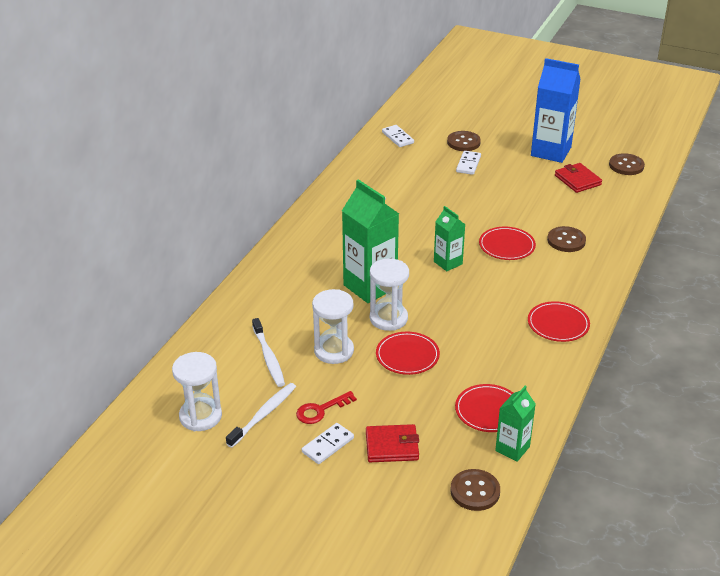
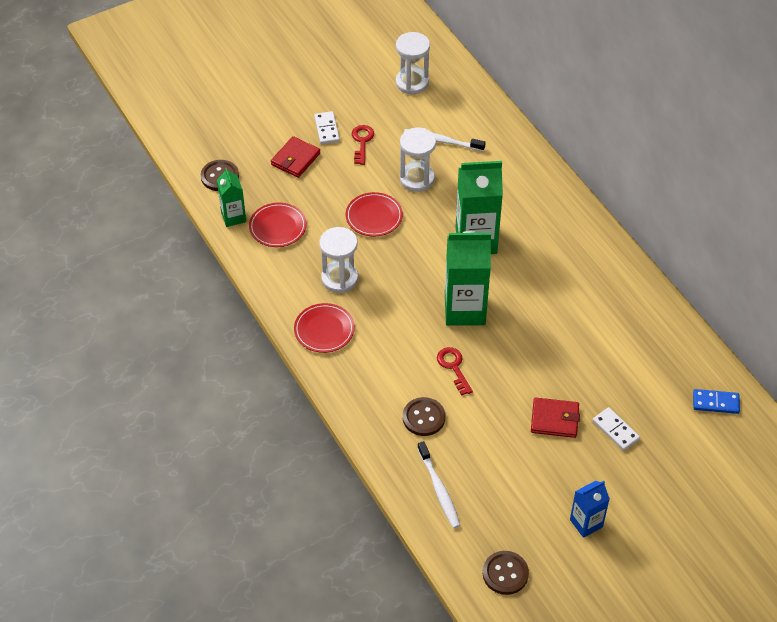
camera: 125 degrees right, 15 degrees up
white toothbrush [226,383,296,448] -> white toothbrush moved to [417,441,460,528]
white hourglass [370,258,409,331] -> white hourglass moved to [319,227,358,293]
white domino [382,125,414,147] -> blue domino [693,389,740,414]
green carton [434,206,466,271] -> green carton [445,231,491,326], size x1.81
brown button [447,131,481,151] -> none
red plate [479,227,536,260] -> red key [437,347,473,396]
blue carton [531,58,581,163] -> blue carton [570,481,610,538], size x0.55
red wallet [555,163,602,193] -> red wallet moved to [531,397,580,438]

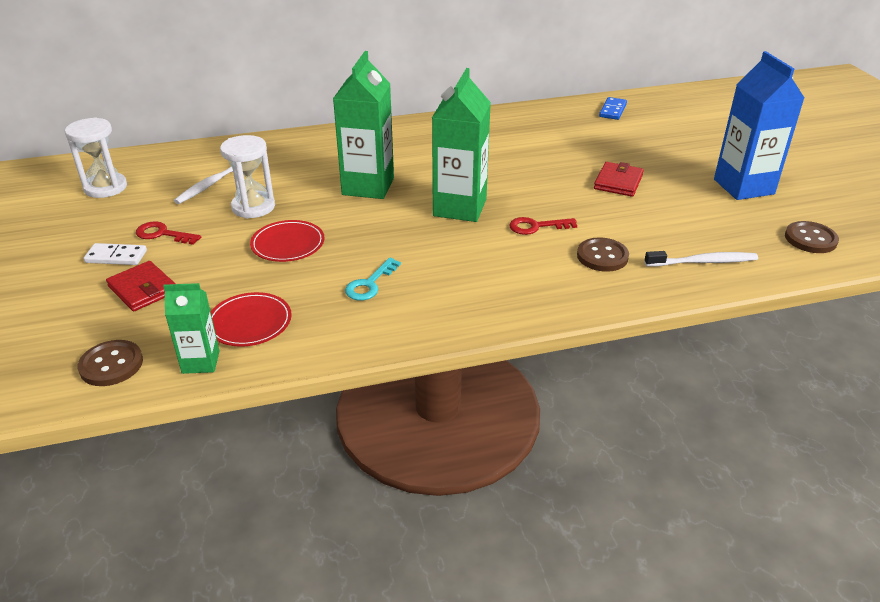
camera: 75 degrees left, 15 degrees down
red plate [294,303,355,353] -> none
white hourglass [319,227,358,293] -> turquoise key [345,258,401,301]
blue carton [570,481,610,538] -> blue carton [714,51,804,200], size x1.81
white domino [592,407,640,451] -> none

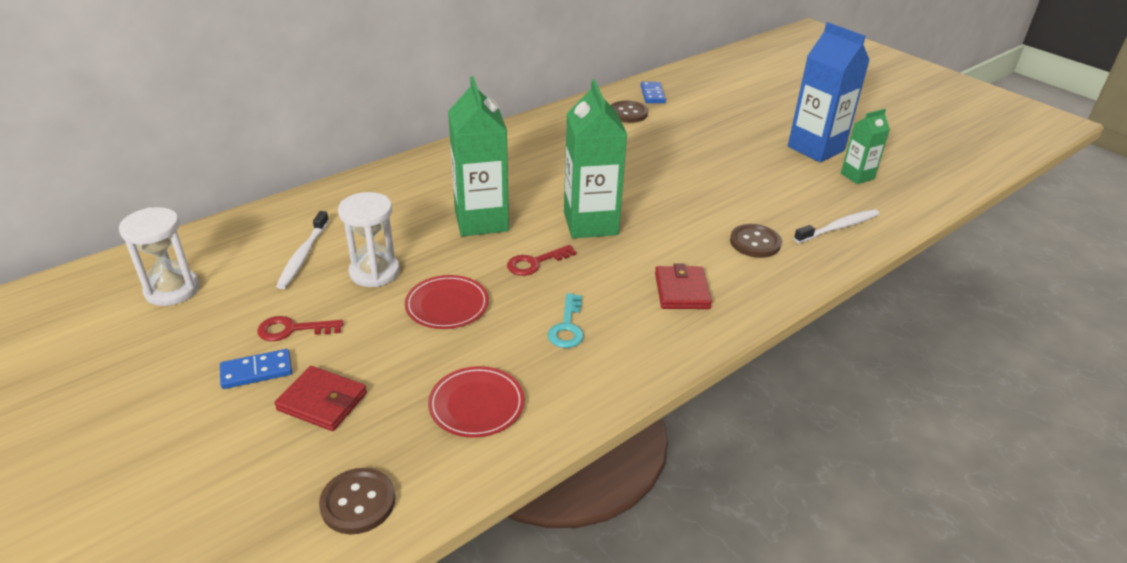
camera: 25 degrees left, 0 degrees up
white domino [84,243,147,265] -> blue domino [220,349,292,389]
green carton [163,283,220,374] -> green carton moved to [841,109,890,184]
red key [509,217,577,235] -> red key moved to [507,245,576,276]
red wallet [594,162,644,197] -> red wallet moved to [655,263,712,309]
brown button [785,221,839,253] -> brown button moved to [611,101,648,123]

